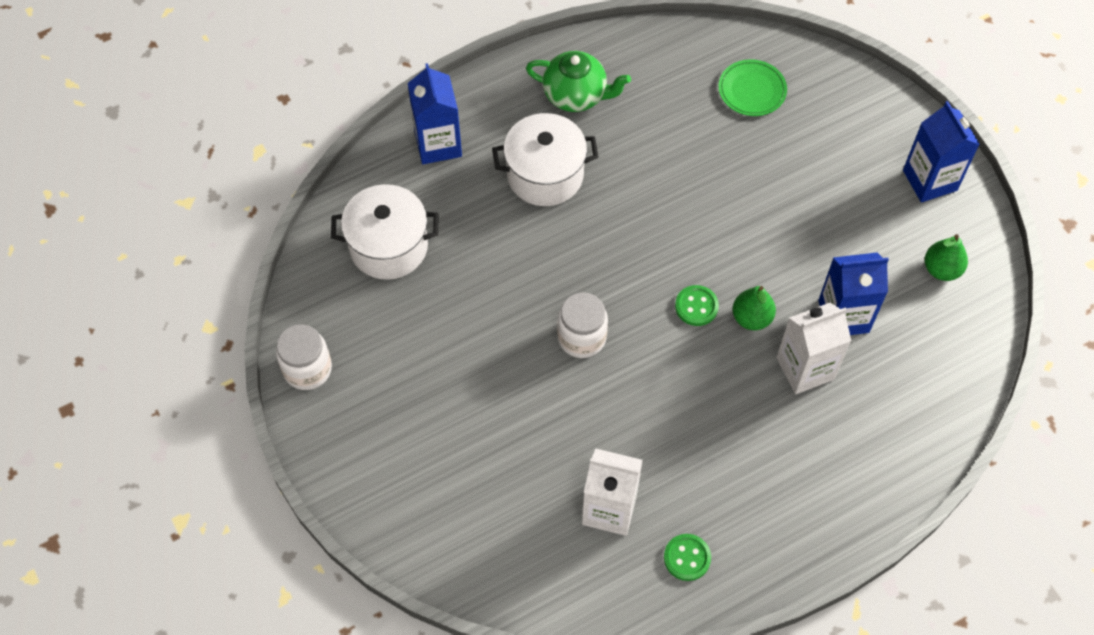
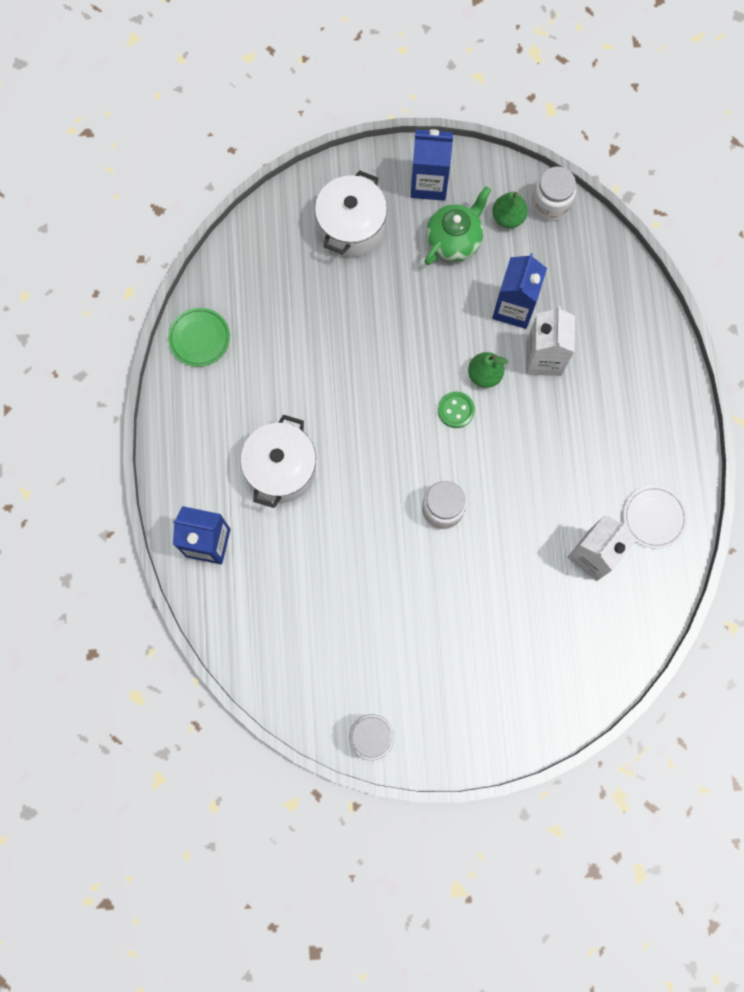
camera: 65 degrees left, 15 degrees up
white pot [331,184,438,280] -> white pot moved to [315,170,387,257]
green teapot [526,51,631,112] -> green teapot moved to [424,186,491,265]
green button [664,534,711,581] -> white plate [623,486,688,549]
green plate [718,59,787,116] -> green plate moved to [168,308,230,367]
none -> white jar [532,167,576,221]

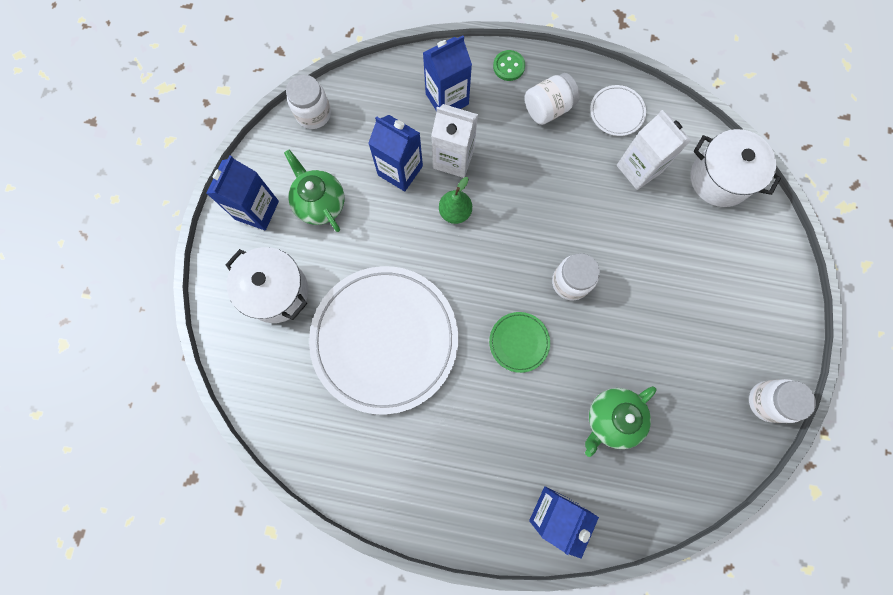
camera: 75 degrees left, 0 degrees up
green plate [168,308,230,367] -> green plate moved to [489,312,550,373]
white pot [240,415,316,508] -> white pot moved to [691,129,781,207]
green button [438,392,475,428] -> green button moved to [493,50,525,81]
green pear [492,192,528,228] -> none
none -> white plate [309,266,458,415]
none -> blue carton [423,35,472,110]
none -> white jar [525,73,580,125]
none -> green teapot [585,386,657,457]

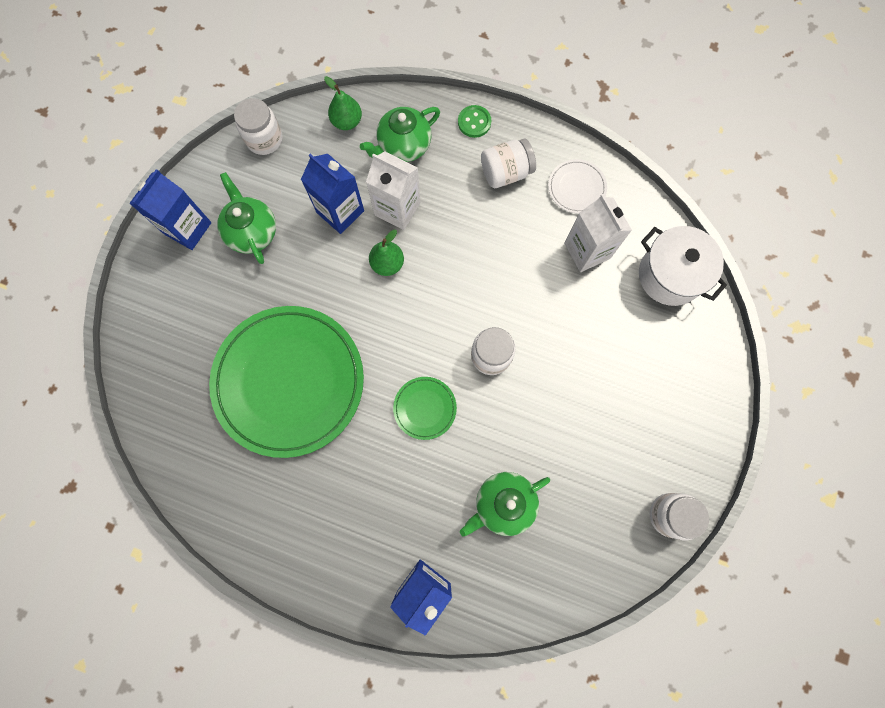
camera: 10 degrees right, 0 degrees up
white pot [225,247,308,323] -> none
white plate [309,266,458,415] -> green plate [209,306,364,458]
blue carton [423,35,472,110] -> green teapot [360,107,440,162]
none -> green pear [324,76,362,130]

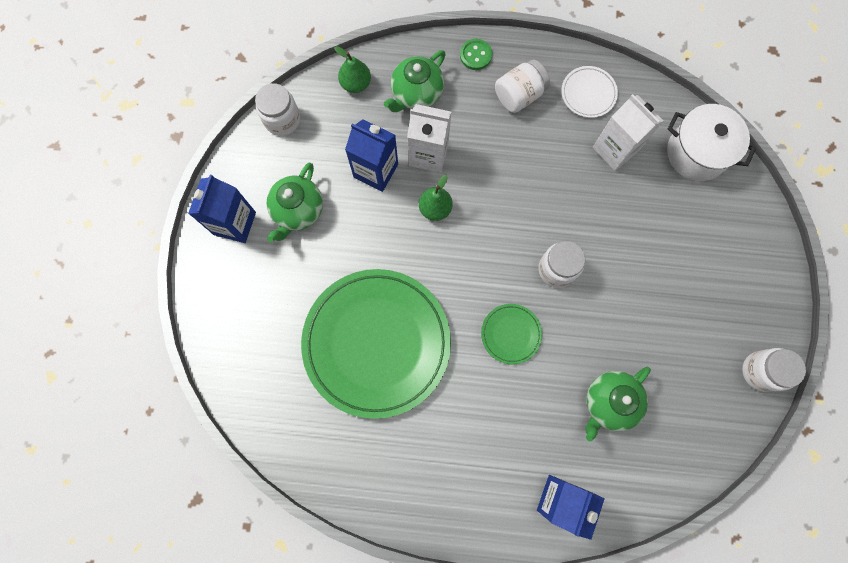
camera: 15 degrees left, 0 degrees up
green teapot [217,172,276,264] -> green teapot turned 120 degrees counterclockwise [266,162,323,242]

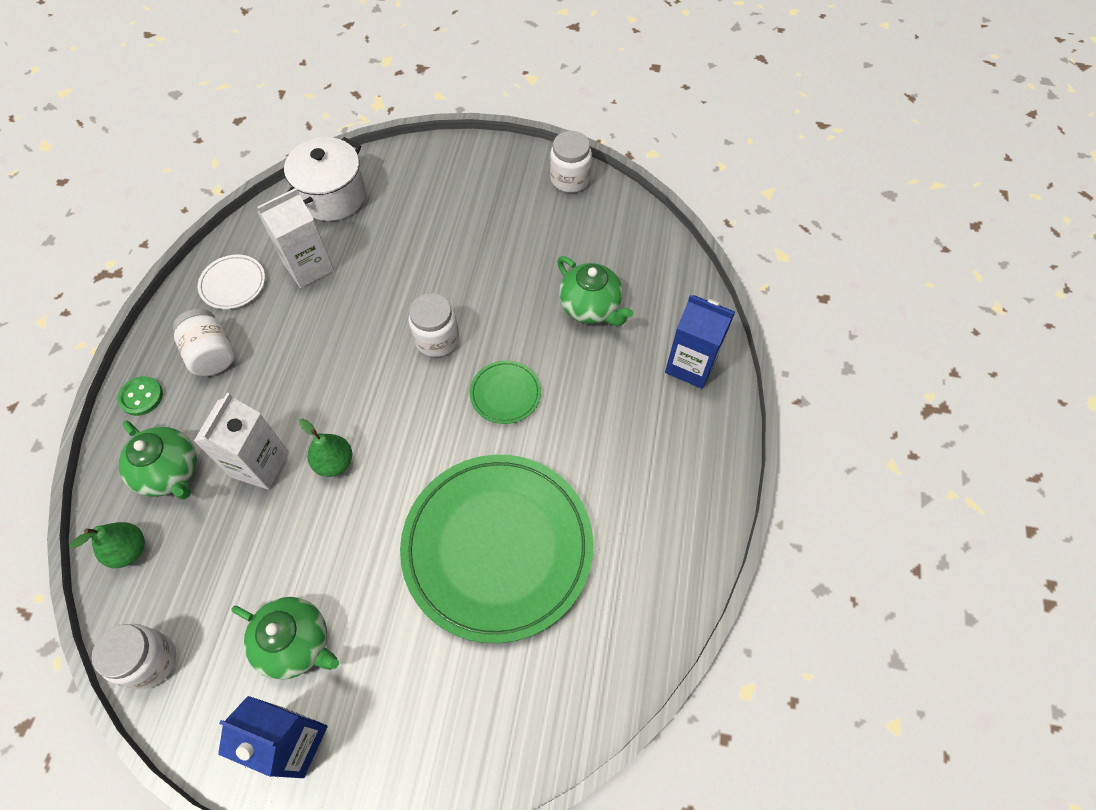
camera: 85 degrees left, 15 degrees down
blue carton [345,119,398,192] -> none

